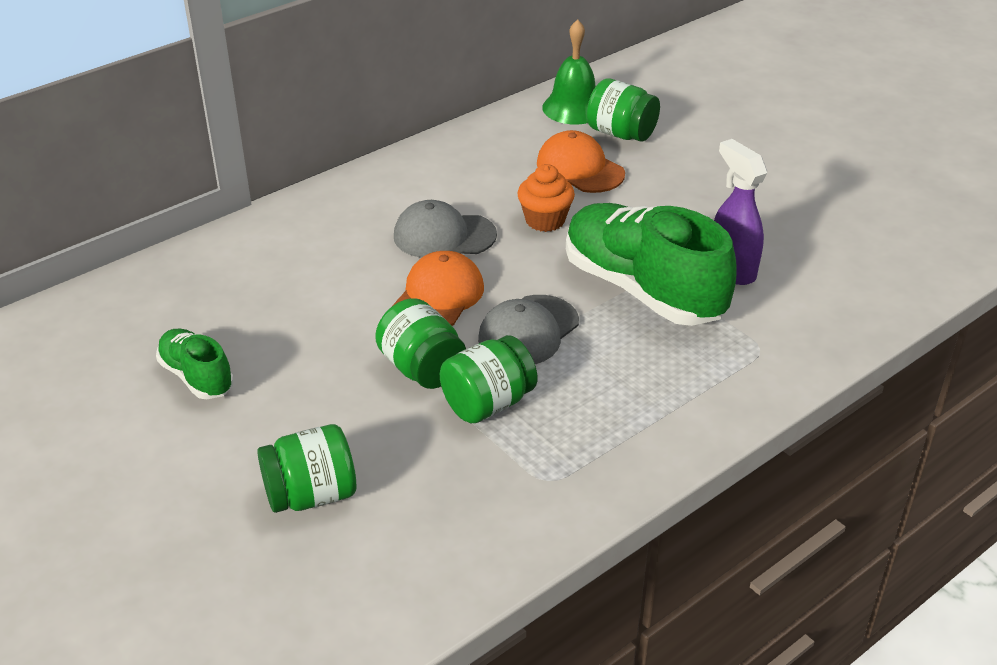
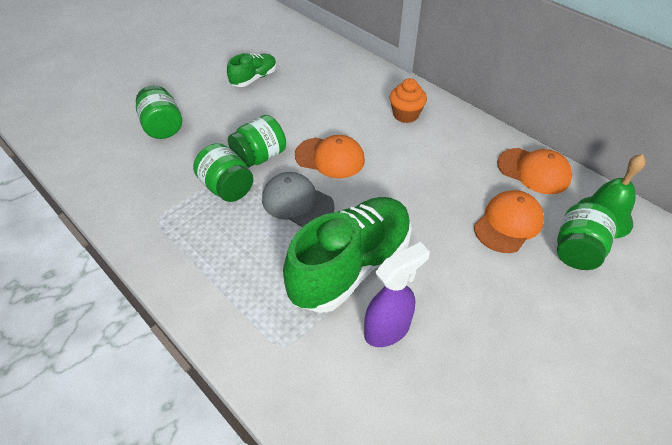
camera: 85 degrees right, 10 degrees up
grey cap [394,200,497,258] -> none
orange cupcake [517,164,575,232] -> orange cupcake moved to [389,78,427,123]
none -> orange cap [497,148,572,194]

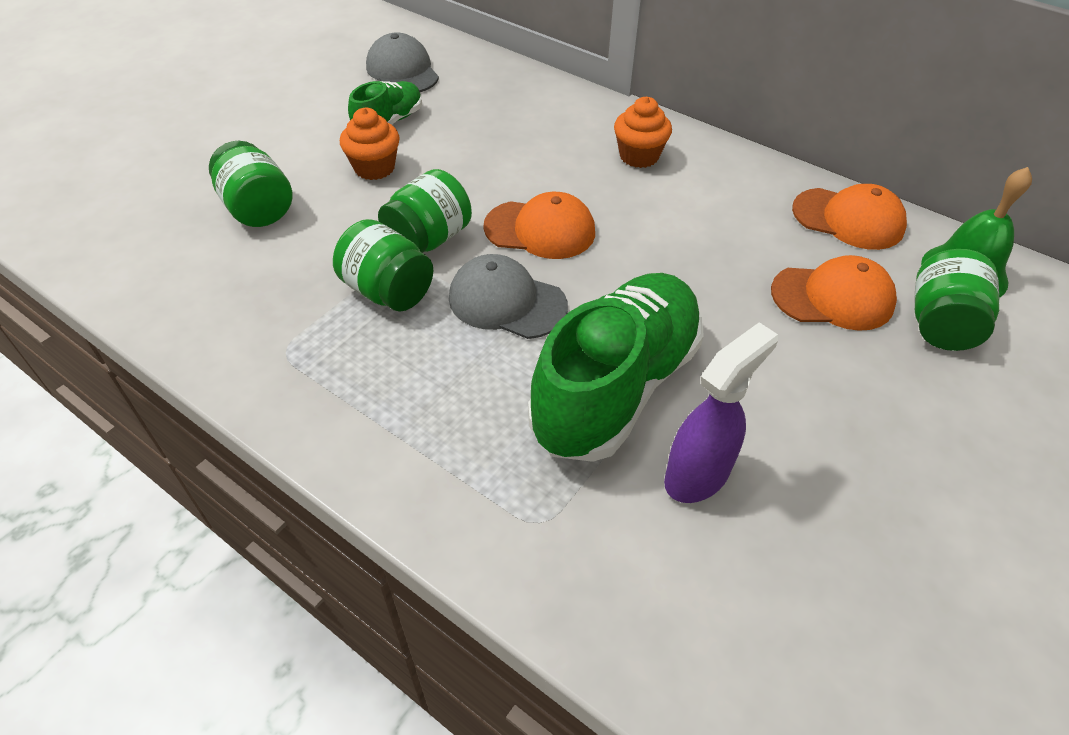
camera: 10 degrees left, 0 degrees up
orange cap [474,190,544,253] -> orange cap turned 60 degrees clockwise [771,255,897,331]
none -> orange cupcake [340,108,400,180]
none -> grey cap [366,33,439,92]

